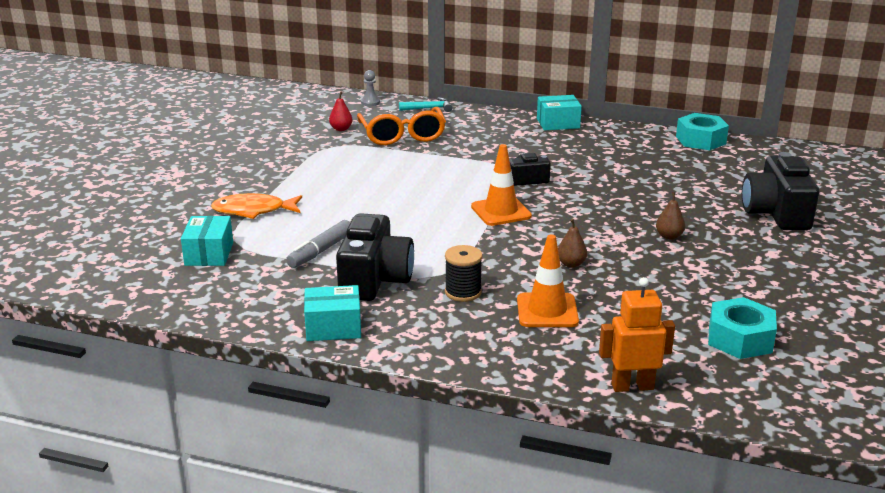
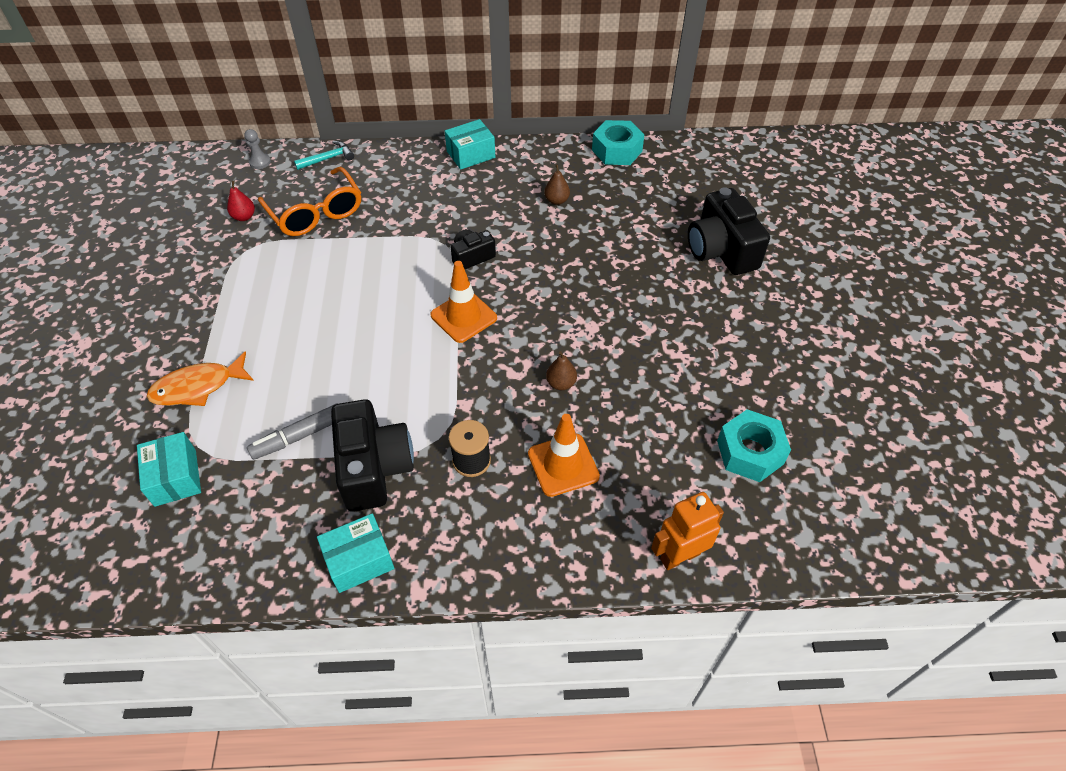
camera: 20 degrees left, 25 degrees up
grey marker [286,220,350,268] -> grey marker turned 45 degrees clockwise [247,404,336,460]
brown pear [656,192,685,240] -> brown pear moved to [544,164,570,205]

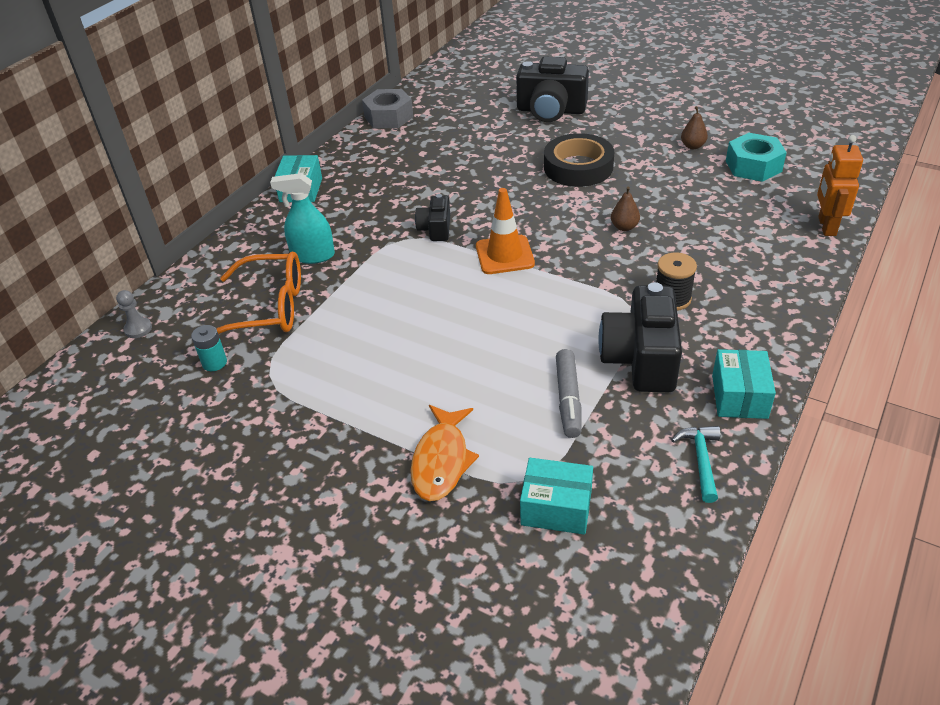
camera: 55 degrees left, 10 degrees down
red pear [227,181,255,221] -> turquoise battery [191,325,227,371]
turquoise hammer [294,141,354,170] -> turquoise hammer moved to [672,426,721,503]
black camera [331,399,414,512] -> black camera turned 105 degrees counterclockwise [598,282,682,392]
orange traffic cone [528,414,600,497] -> none
brown pear [544,164,570,205] -> brown pear moved to [681,106,708,149]
turquoise nut [592,120,644,165] -> grey nut [362,89,413,128]
none -> turquoise spray bottle [270,173,335,264]
none -> black tape [544,133,614,187]

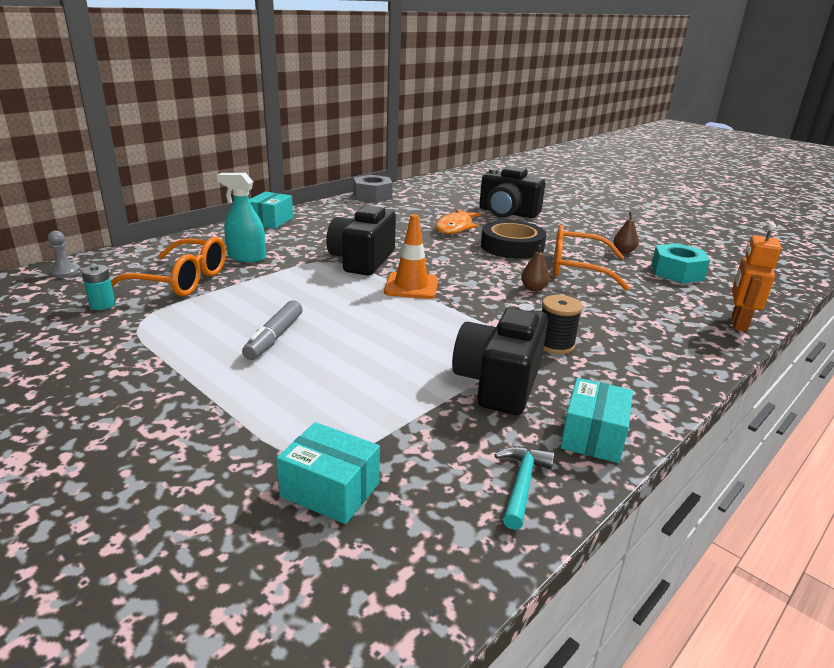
camera: 10 degrees right, 15 degrees down
orange fish [410,405,479,501] -> orange fish moved to [436,209,481,234]
black camera [415,194,450,241] -> black camera [326,205,396,276], size x1.84
grey marker [556,349,582,438] -> grey marker moved to [242,300,302,360]
none -> orange glasses [553,225,630,291]

